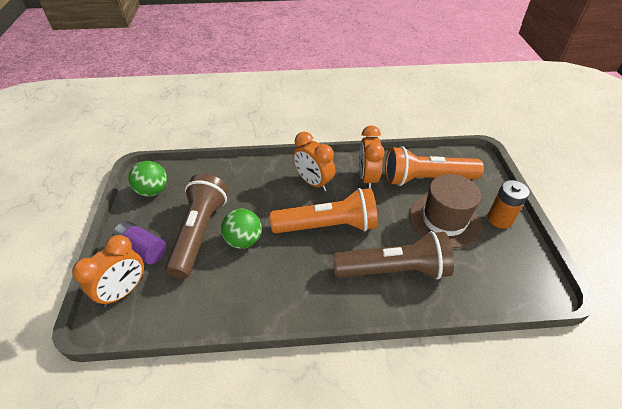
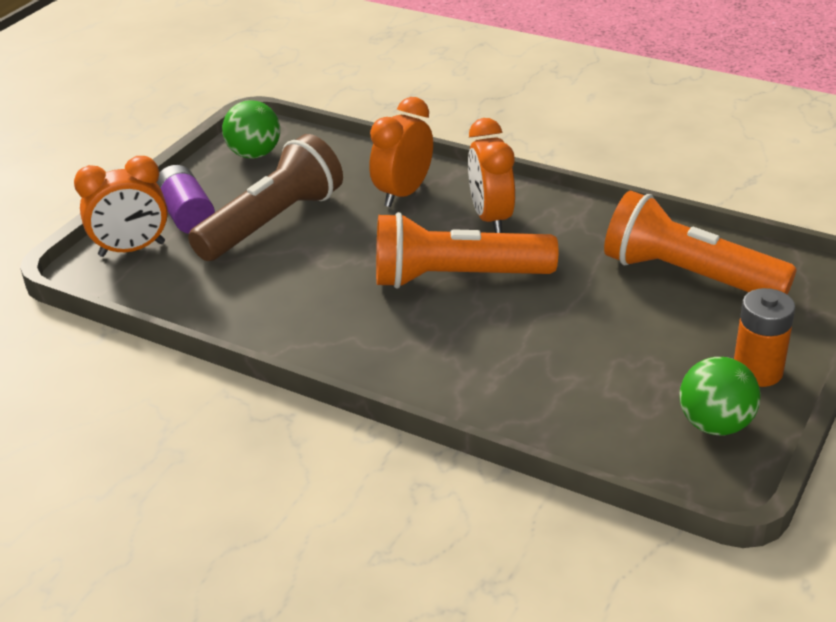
camera: 35 degrees right, 10 degrees down
green ball [221,209,262,249] -> green ball moved to [680,357,761,435]
orange flashlight [270,188,378,233] -> orange flashlight turned 150 degrees clockwise [376,212,558,288]
brown flashlight [333,231,454,279] -> none
orange clock [359,125,384,189] -> orange clock moved to [369,97,433,207]
brown hat [409,174,481,248] -> none

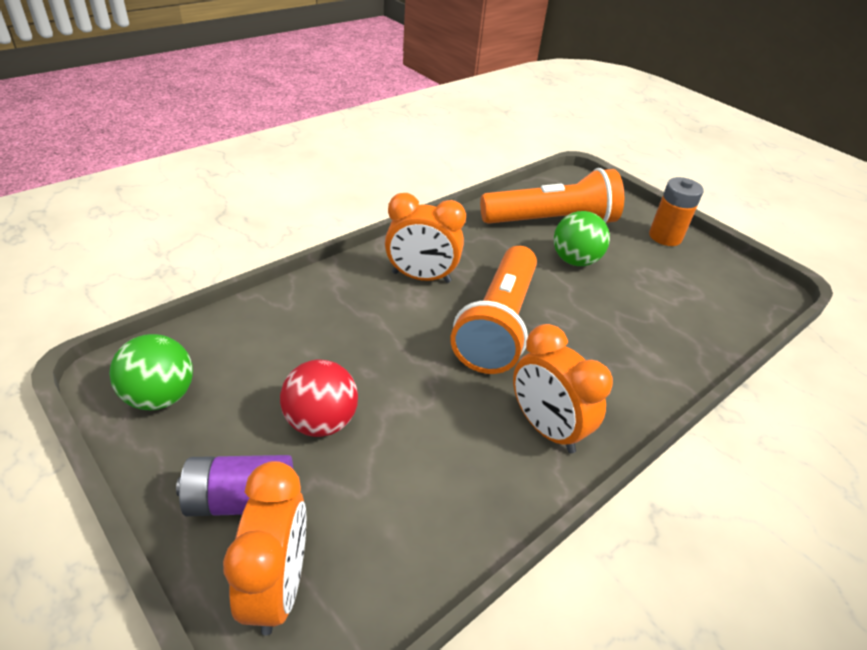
camera: 75 degrees left, 5 degrees up
brown flashlight [188,134,343,261] -> red ball [280,360,358,437]
orange clock [369,97,433,207] -> orange clock moved to [513,324,613,453]
orange flashlight [604,191,797,295] -> orange flashlight turned 150 degrees counterclockwise [480,168,624,224]
green ball [680,357,761,435] -> green ball moved to [554,211,610,266]

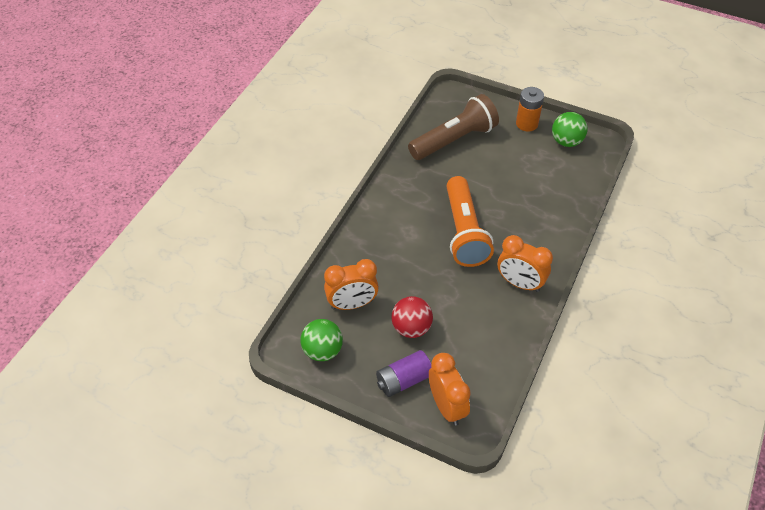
camera: 20 degrees left, 10 degrees up
orange clock [385,193,466,283] -> orange clock moved to [324,259,379,310]
orange flashlight [480,168,624,224] -> brown flashlight [408,94,499,160]
green ball [554,211,610,266] -> green ball moved to [552,112,588,147]

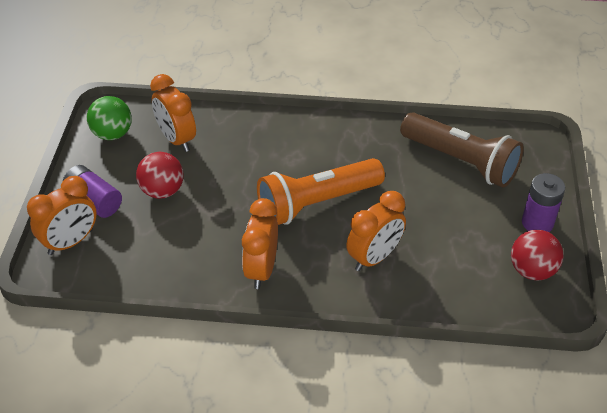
camera: 70 degrees right, 5 degrees down
orange battery [516,87,544,132] -> purple battery [522,173,565,232]
green ball [552,112,588,147] -> red ball [511,230,563,281]
none -> orange clock [346,191,406,271]

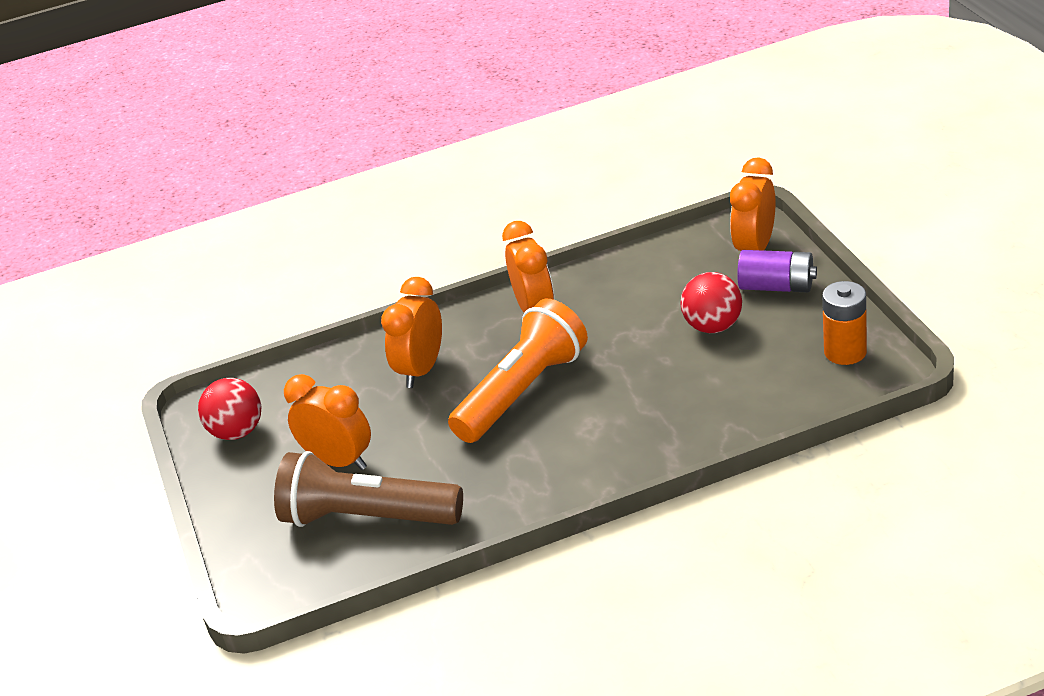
camera: 160 degrees right, 10 degrees down
green ball [87,96,132,140] -> orange battery [822,281,867,365]
orange clock [150,74,196,152] -> orange clock moved to [284,374,371,470]
purple battery [522,173,565,232] -> none

